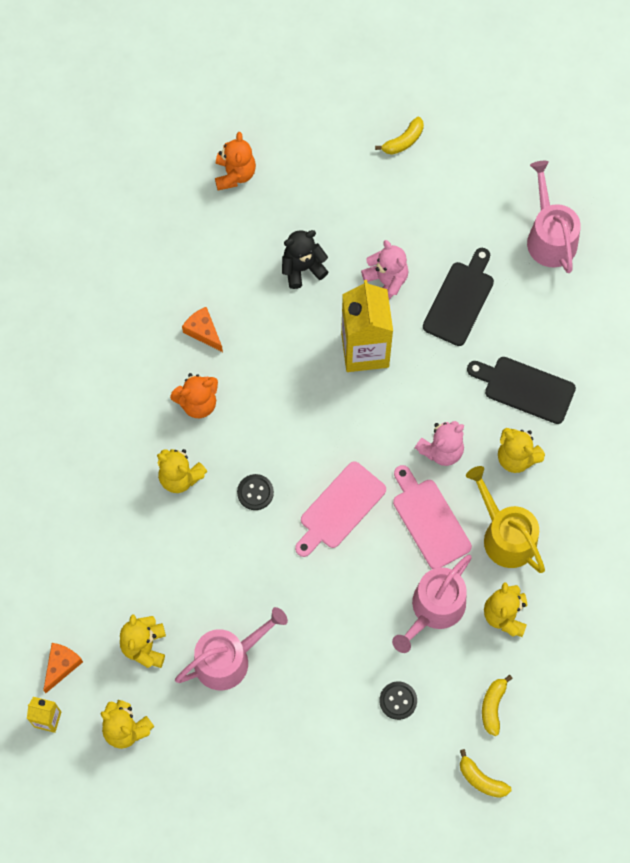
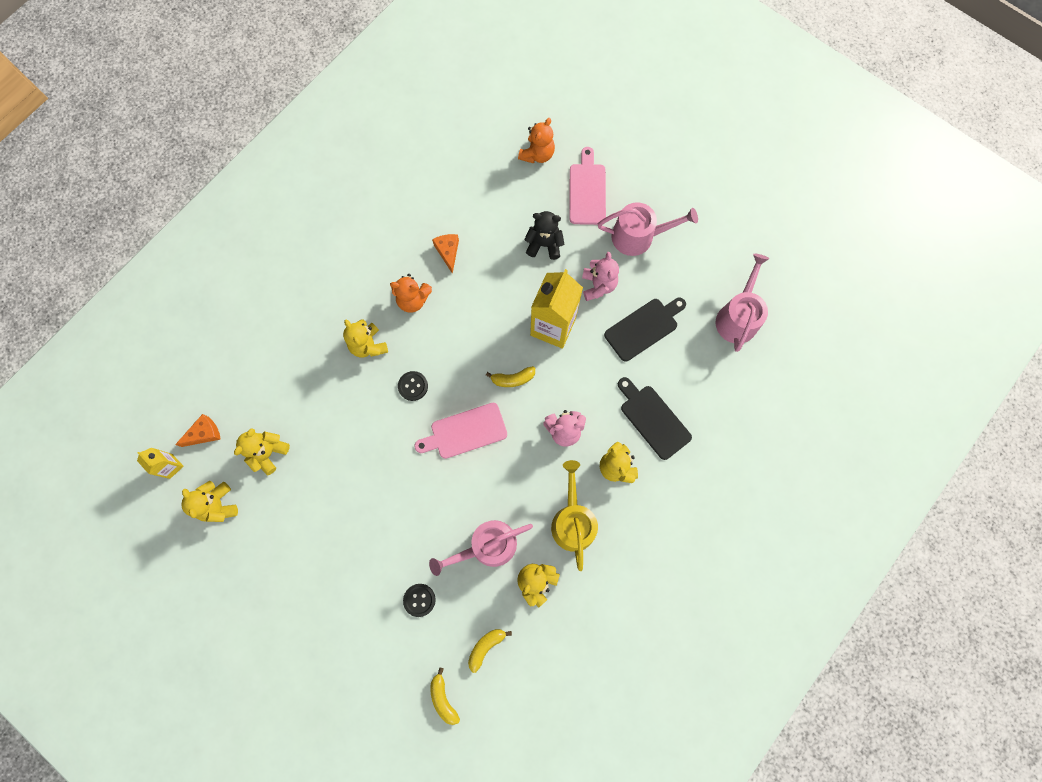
camera: 30 degrees right, 5 degrees up
pink watering can [175,607,288,691] -> pink watering can moved to [598,202,698,256]
yellow banana [375,117,424,155] -> yellow banana moved to [486,366,535,387]
pink cutting board [393,465,472,569] -> pink cutting board moved to [569,147,606,225]

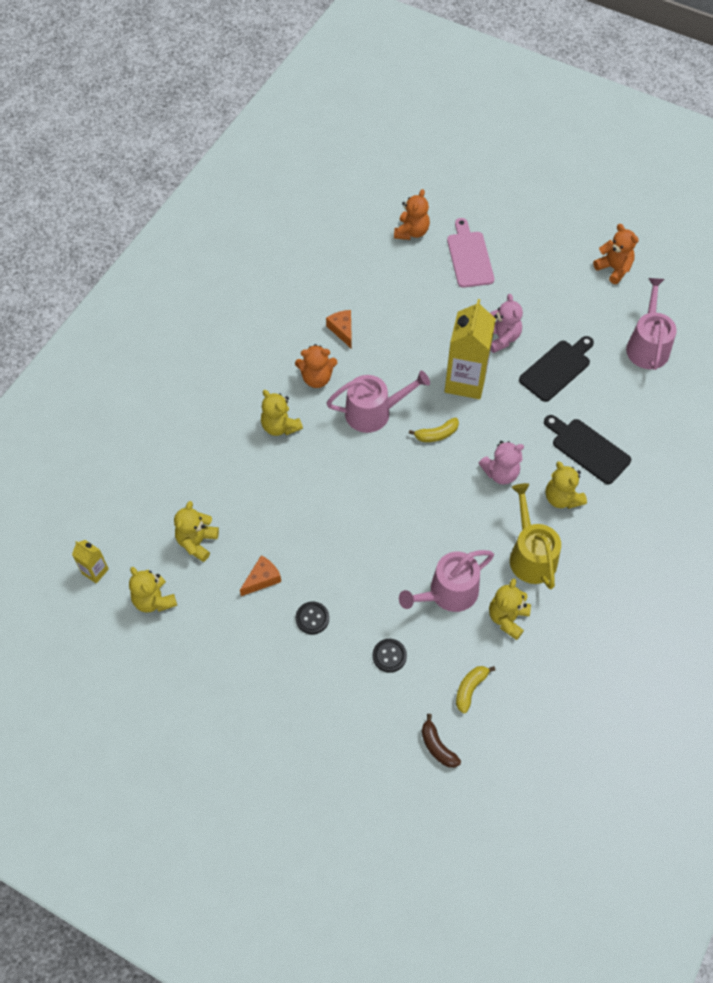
camera: 10 degrees left, 15 degrees down
orange cheese [175,414,221,447] -> orange cheese moved to [240,555,281,596]
black button [398,371,428,401] -> black button moved to [296,602,329,634]
pink cutting board [414,403,507,459] -> none
yellow banana [430,667,460,725] -> brown banana [422,714,461,768]
black teddy bear [524,211,564,260] -> none
pink watering can [598,202,698,256] -> pink watering can moved to [326,371,430,433]
none -> orange teddy bear [593,224,639,284]

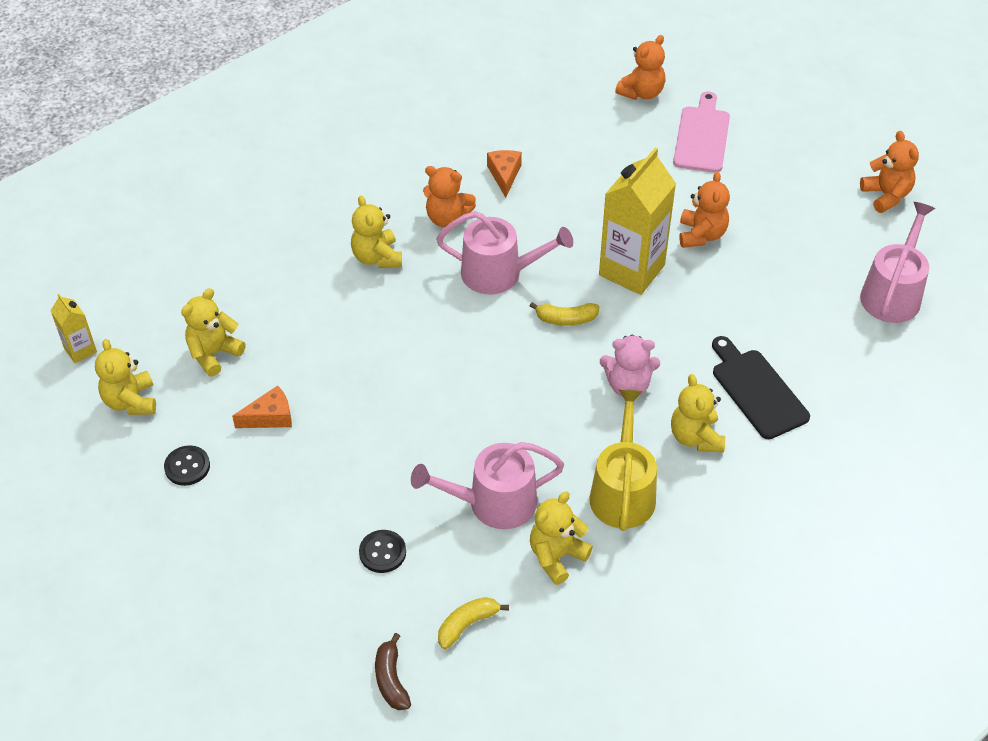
camera: 20 degrees right, 10 degrees down
black button [296,602,329,634] -> black button moved to [164,445,210,486]
pink teddy bear [490,294,523,353] -> orange teddy bear [679,171,730,248]
black cutting board [519,336,594,402] -> none

